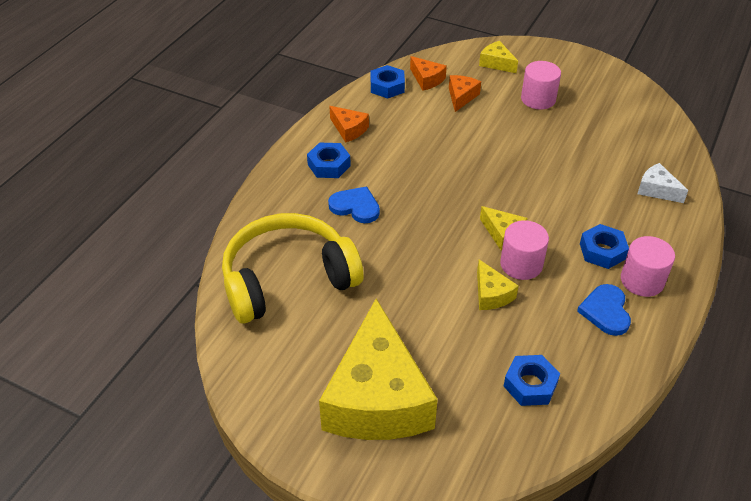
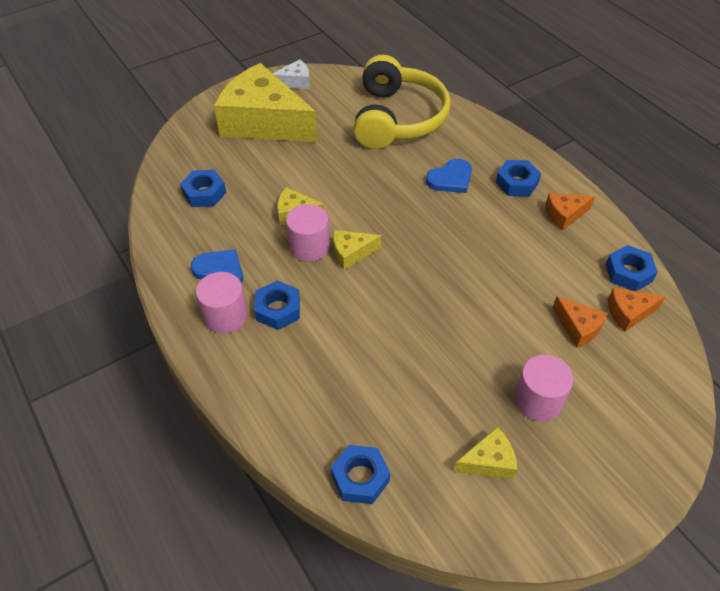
camera: 120 degrees right, 5 degrees up
yellow cheese [479,41,518,73] -> yellow cheese moved to [454,427,517,479]
white cheese [638,163,688,203] -> white cheese moved to [273,59,310,89]
none -> blue nut [331,445,390,504]

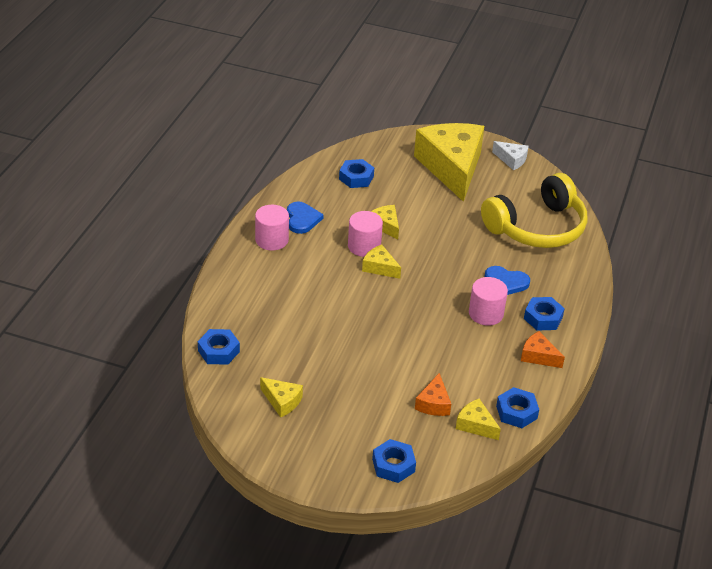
camera: 50 degrees right, 10 degrees down
blue nut [254,281,300,330] -> blue nut moved to [372,439,416,483]
pink cylinder [514,355,573,421] -> pink cylinder moved to [469,277,508,326]
orange cheese [608,287,666,332] -> yellow cheese [456,399,501,440]

